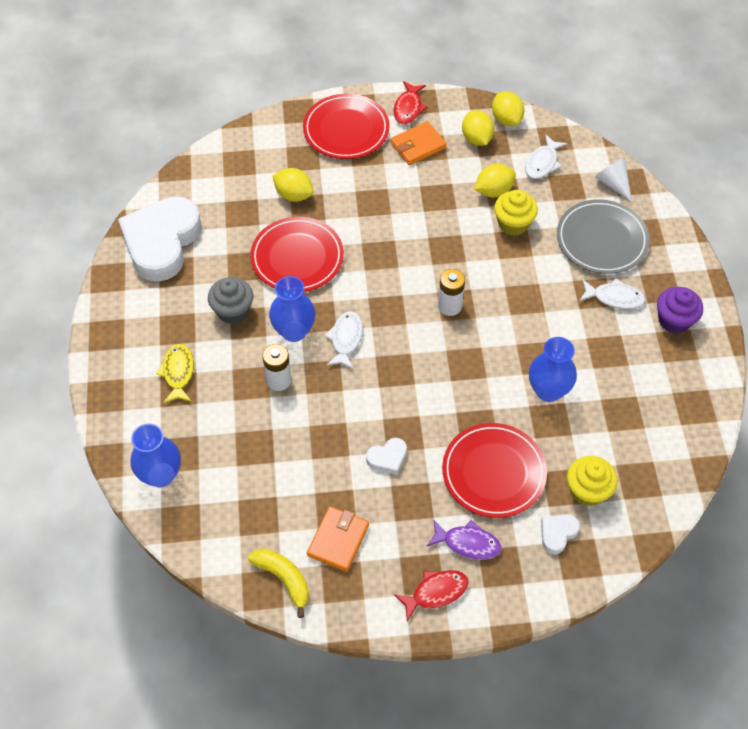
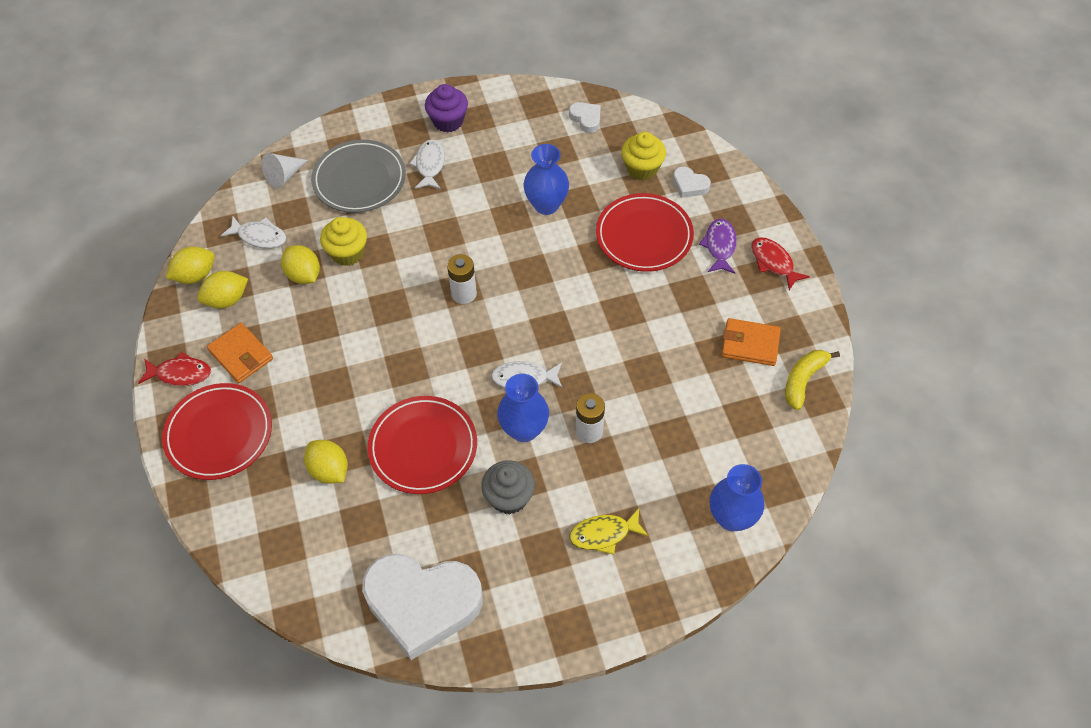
camera: 100 degrees left, 0 degrees up
yellow lemon [272,168,314,202] -> yellow lemon turned 60 degrees counterclockwise [304,440,348,484]
white heart [366,438,407,475] -> white heart moved to [569,102,601,133]

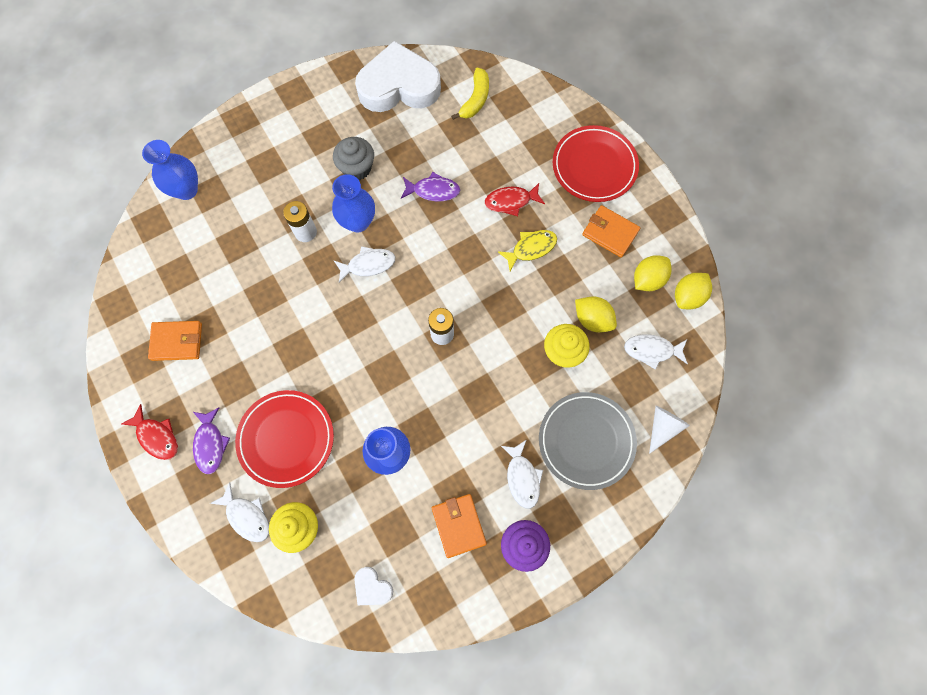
camera: 165 degrees right, 15 degrees up
red fish [138,352,211,386] -> red fish moved to [485,183,545,216]
yellow lemon [304,440,348,484] -> none
red plate [367,396,477,494] -> purple fish [401,172,460,202]
yellow fish [570,508,648,555] -> yellow fish moved to [498,230,557,271]
white heart [673,167,711,198] -> white fish [210,482,269,542]
yellow banana [785,350,840,410] -> yellow banana moved to [451,68,489,120]
none -> orange wallet [432,494,487,558]

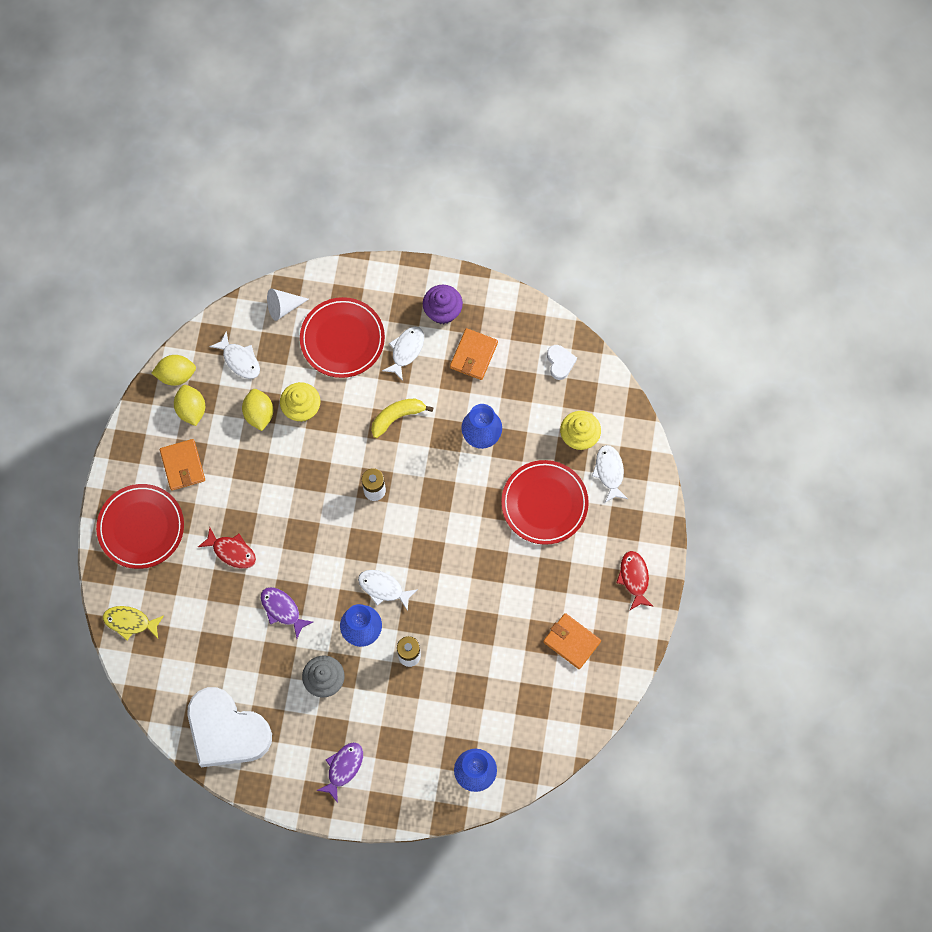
camera: 140 degrees left, 0 degrees up
purple fish [193,407,230,474] -> purple fish moved to [316,742,363,803]
yellow banana [451,68,489,120] -> yellow banana moved to [371,399,434,438]
yellow fish [498,230,557,271] -> yellow fish moved to [103,606,164,640]
grey plate [539,392,637,490] -> red plate [300,297,385,378]
yellow lemon [634,255,672,291] -> yellow lemon turned 75 degrees clockwise [174,385,205,426]

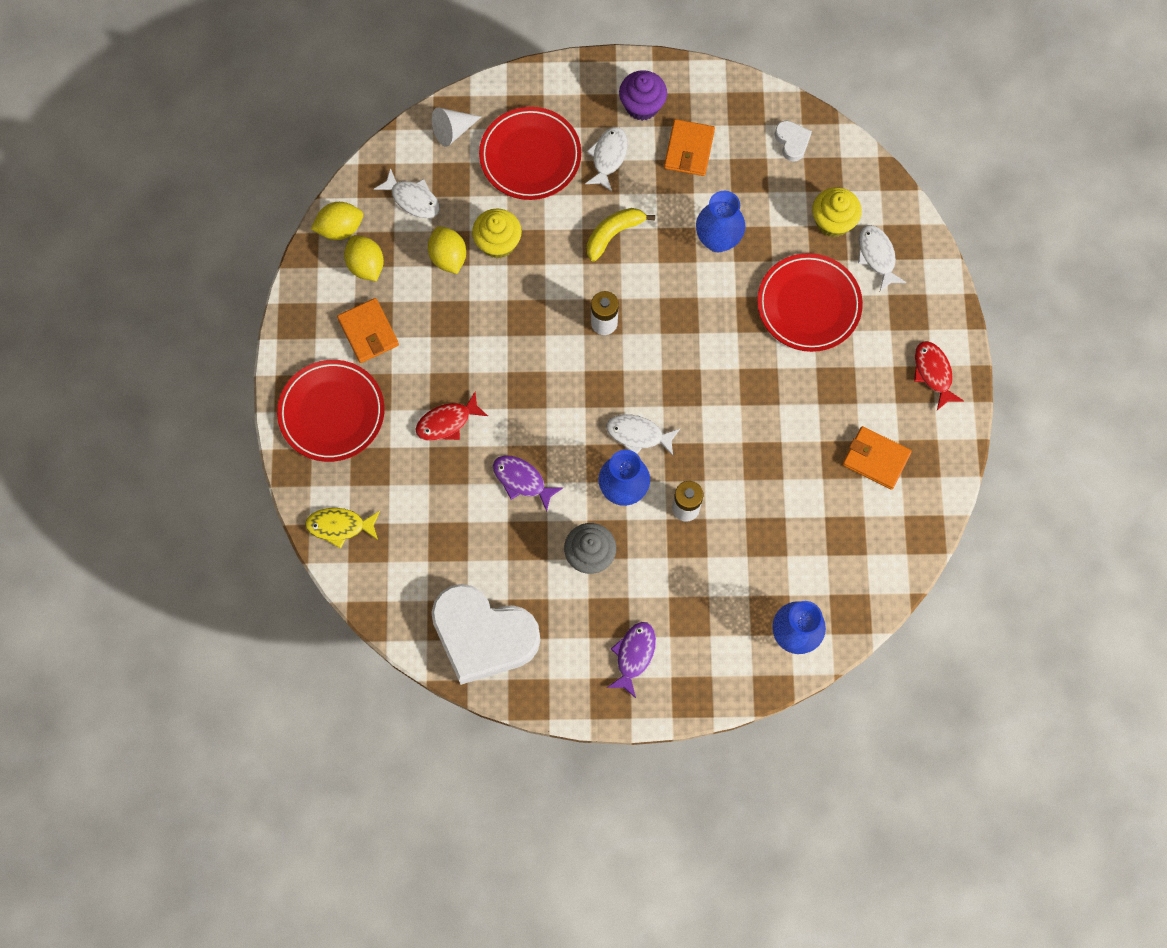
camera: 10 degrees left, 0 degrees up
red fish [198,527,256,569] -> red fish turned 135 degrees clockwise [415,392,488,441]

